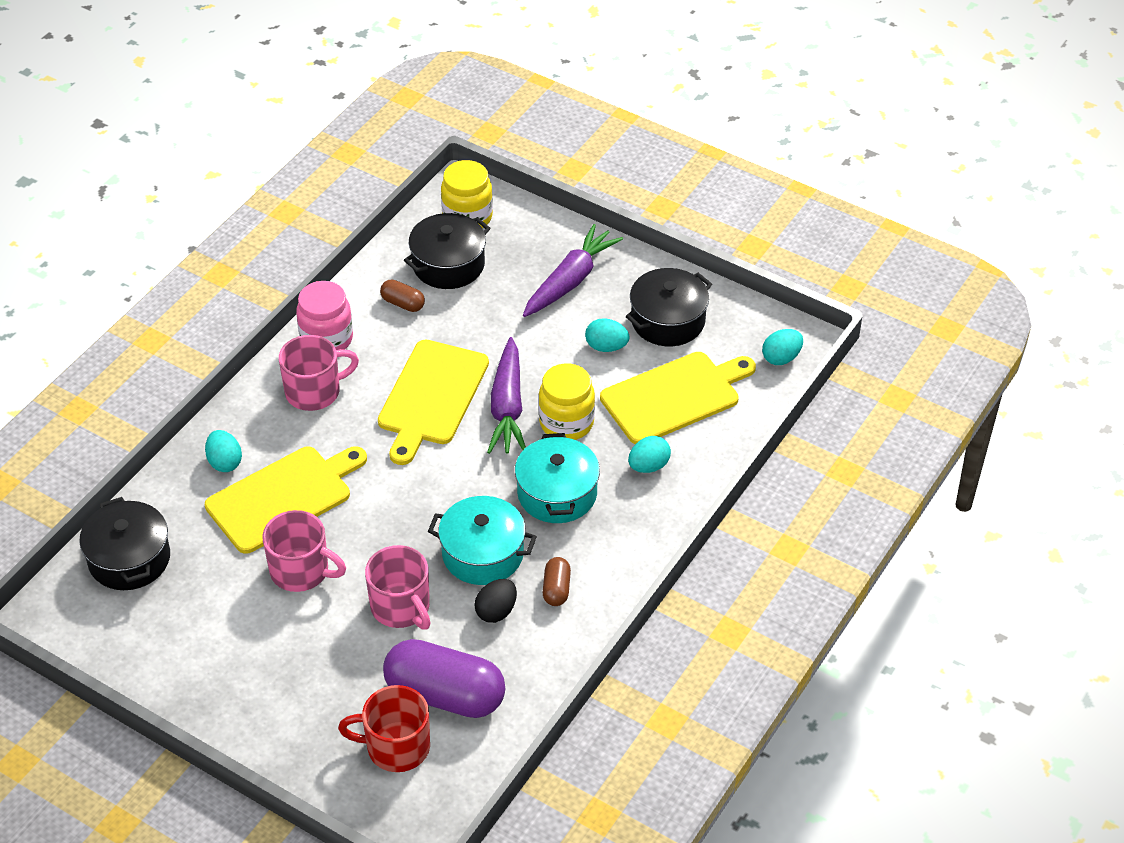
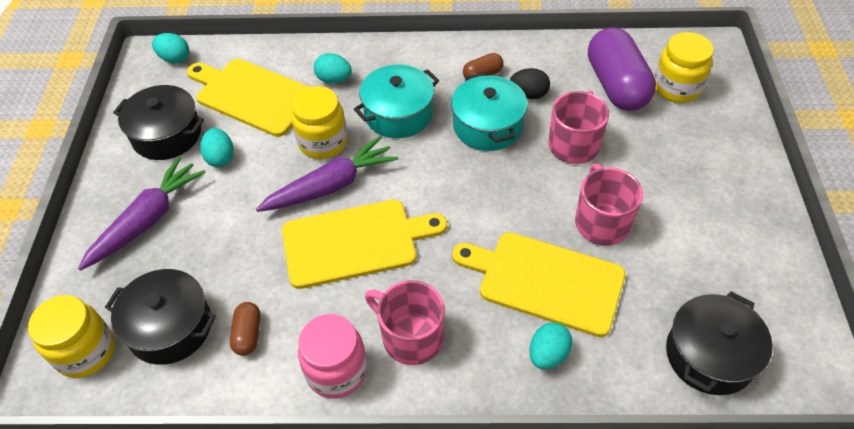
camera: 120 degrees left, 5 degrees up
red mug [338,685,430,772] -> yellow jar [654,32,714,103]
purple carrot [523,224,623,317] -> purple carrot turned 120 degrees clockwise [78,157,206,271]

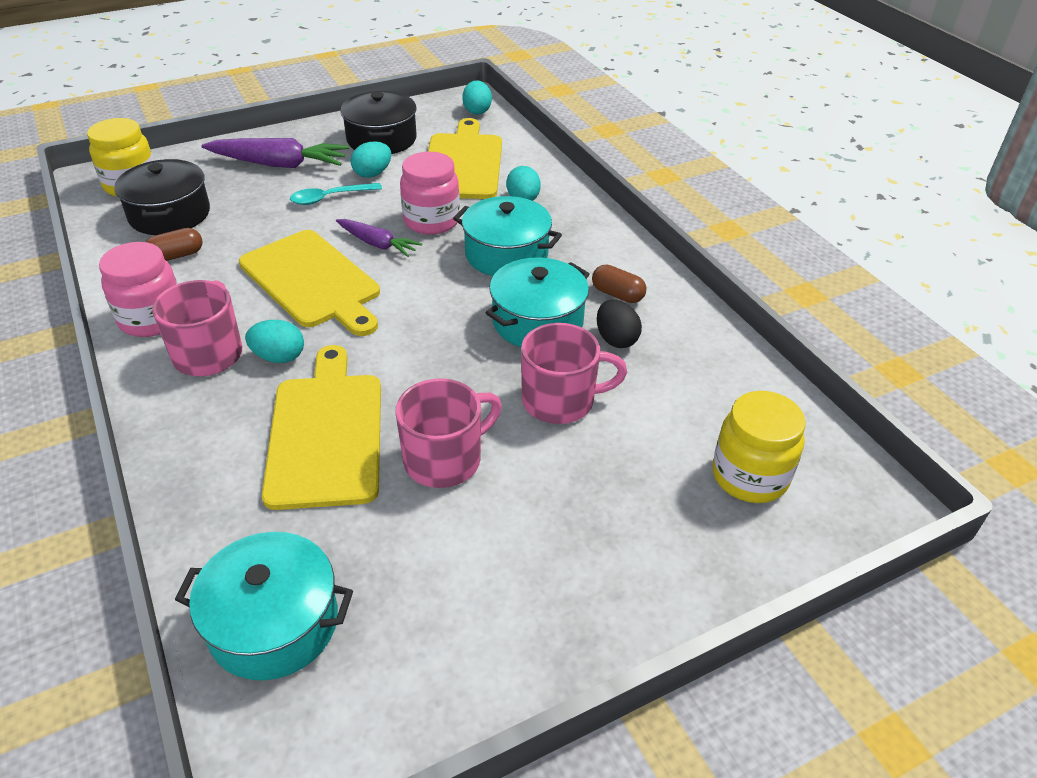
camera: 60 degrees right, 10 degrees down
purple carrot [256,136,399,212] -> purple carrot [336,219,422,257], size x0.60
yellow jar [291,86,347,159] -> pink jar [400,152,460,235]
turquoise egg [529,322,572,369] -> turquoise egg moved to [245,320,304,363]
purple capsule [588,27,656,111] -> none
black pot [666,291,773,395] -> turquoise pot [175,532,353,680]
none -> turquoise spoon [290,183,382,205]

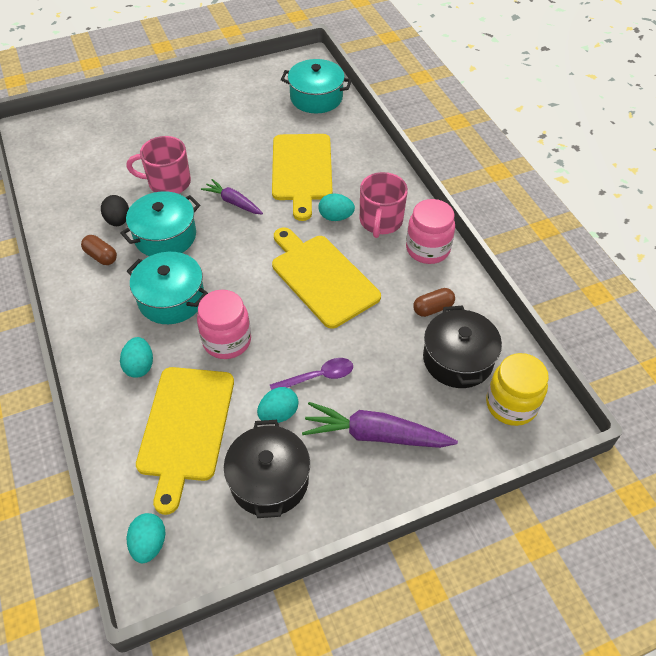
camera: 175 degrees left, 10 degrees up
turquoise spoon [290,183,382,205] -> purple spoon [270,358,353,390]
purple carrot [336,219,422,257] -> purple carrot moved to [201,179,263,215]
pink mug [396,378,502,488] -> none
yellow jar [713,391,806,503] -> none

